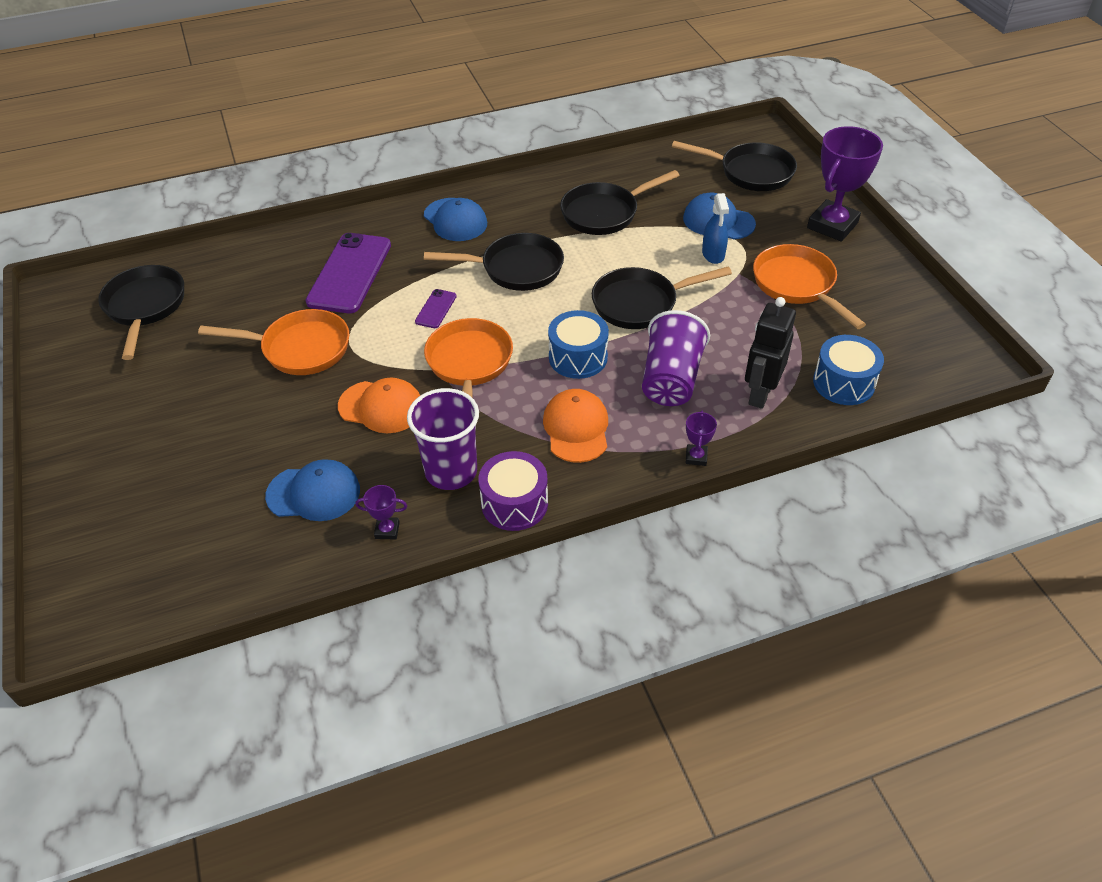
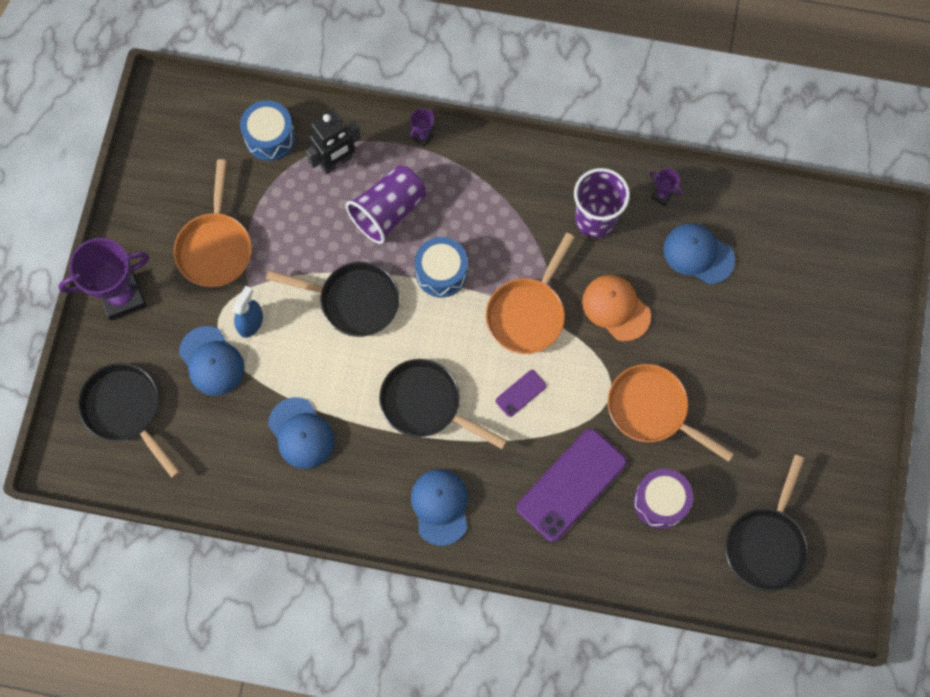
camera: 150 degrees left, 25 degrees up
purple drum [479,451,548,531] -> purple drum moved to [634,468,693,529]
orange cap [543,389,608,463] -> none
black pan [560,170,680,235] -> blue cap [268,397,335,469]

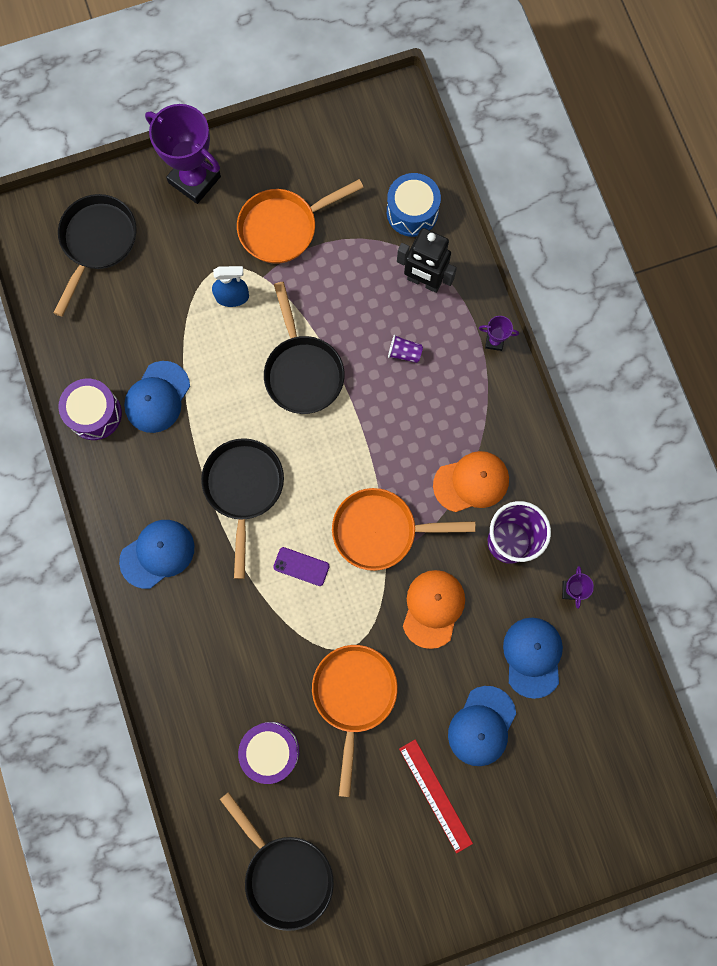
camera: 60 degrees right, 5 degrees up
blue cap [179,326,245,396] -> blue cap moved to [448,686,516,766]
purple cup [346,165,426,244] -> purple cup [388,334,423,363], size x0.43
blue drum [415,237,468,298] -> none
purple phone [517,429,627,542] -> none
black pan [725,455,809,591] -> black pan turned 120 degrees counterclockwise [220,792,334,931]
none -> purple drum [58,379,122,440]
none -> red ruler [399,739,473,853]
none -> orange cap [433,451,509,512]

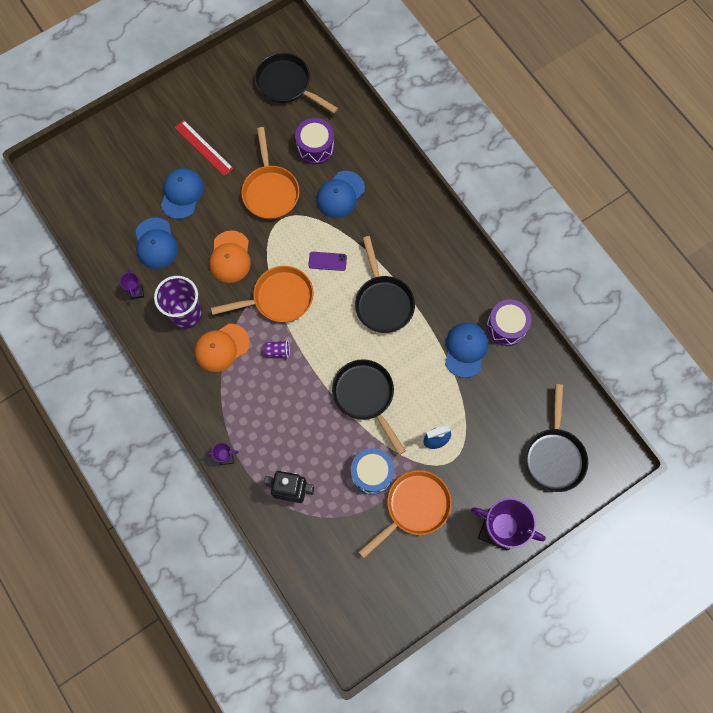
camera: 165 degrees right, 5 degrees down
blue cap [119,520,194,589] -> blue cap moved to [316,171,365,218]
blue drum [387,173,441,237] -> blue drum moved to [351,448,394,495]
purple cup [388,334,423,363] -> purple cup moved to [264,340,290,358]

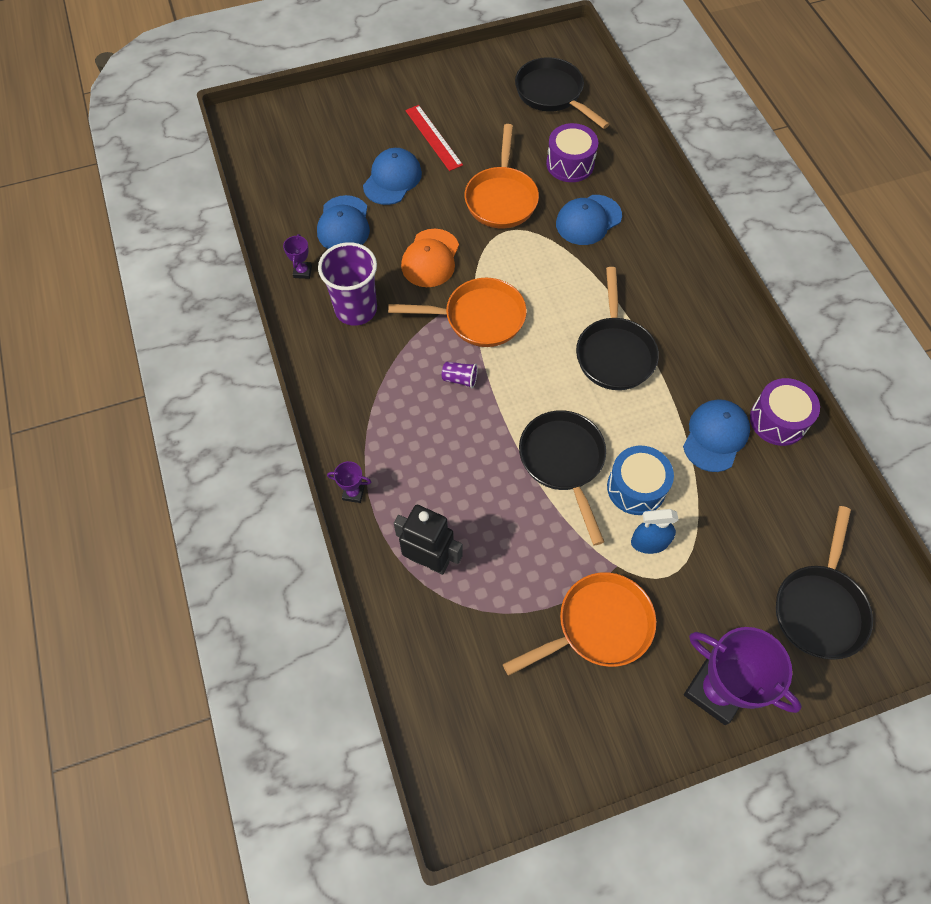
camera: 15 degrees right, 10 degrees down
orange cap [194,324,250,372] -> none
purple phone [308,252,347,271] -> none
blue drum [351,448,394,495] -> blue drum moved to [607,446,674,515]

